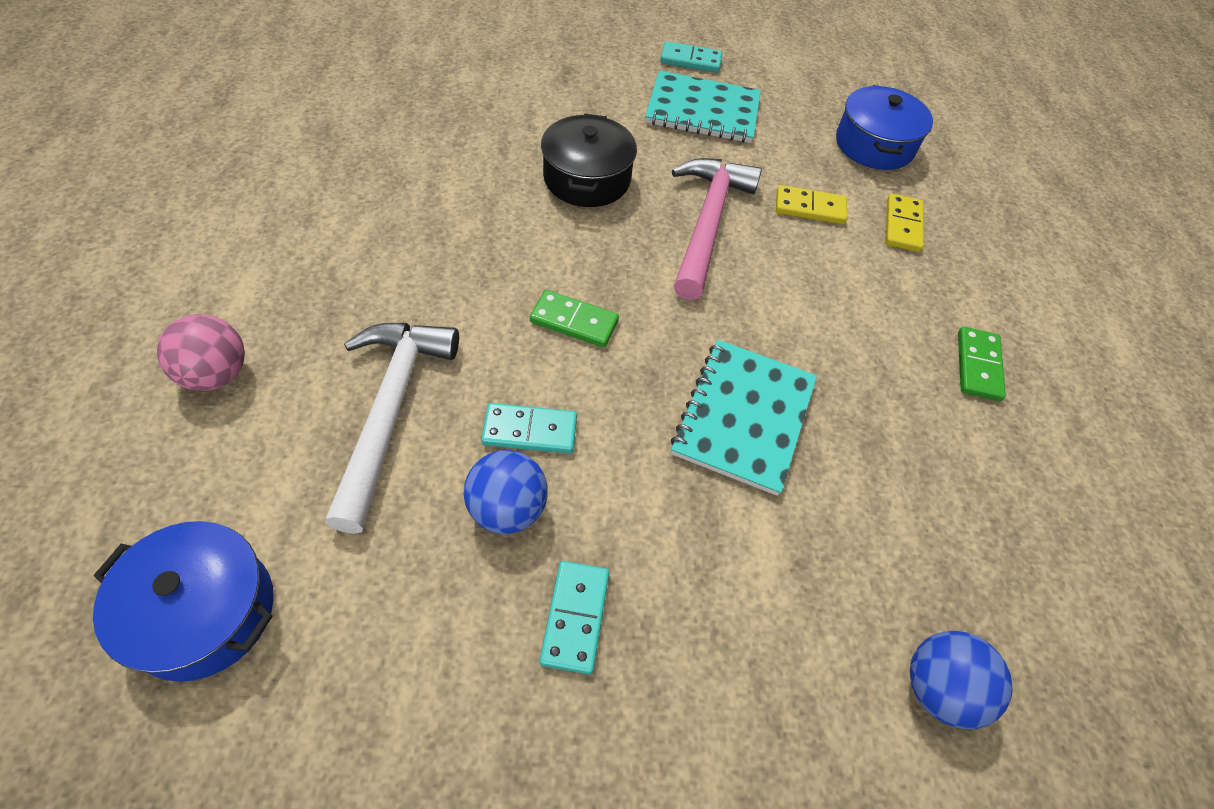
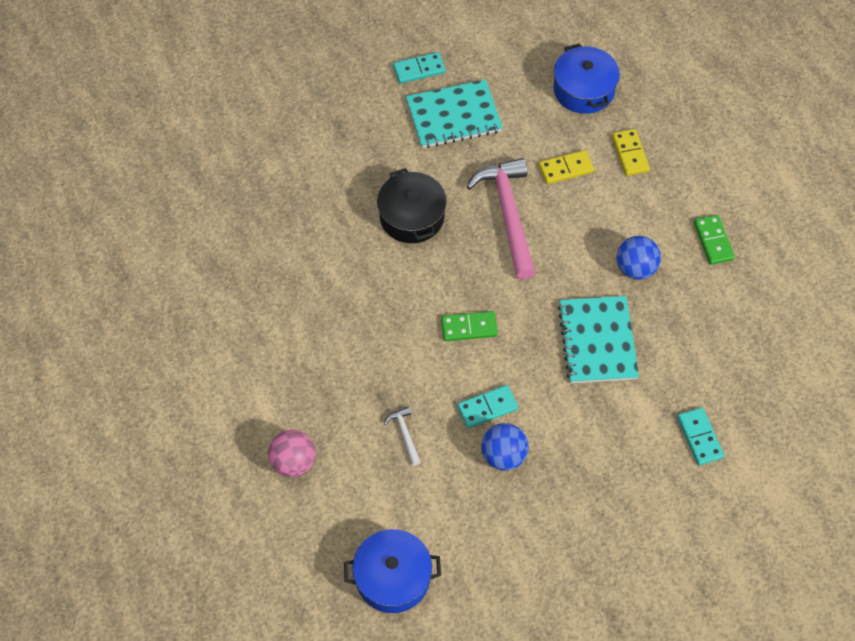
camera: 20 degrees left, 5 degrees up
white hammer [325,323,459,534] -> white hammer [384,406,421,466], size x0.43
turquoise domino [540,561,609,675] -> turquoise domino moved to [677,407,724,465]
blue ball [910,631,1013,729] -> blue ball moved to [616,236,661,280]

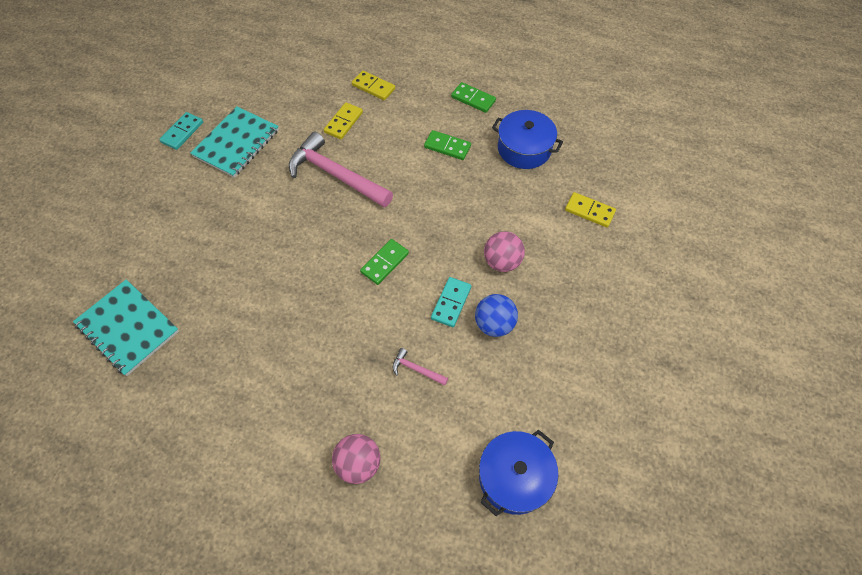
camera: 45 degrees left, 0 degrees up
black pot [377,168,447,243] -> none
white hammer [384,406,421,466] -> pink hammer [393,348,448,385]
blue pot [553,43,620,114] -> blue pot moved to [492,110,563,169]
turquoise notebook [558,296,639,383] -> turquoise notebook moved to [73,279,179,376]
blue ball [616,236,661,280] -> green domino [424,130,471,160]
turquoise domino [677,407,724,465] -> yellow domino [565,192,616,228]
none -> pink ball [484,231,525,272]

